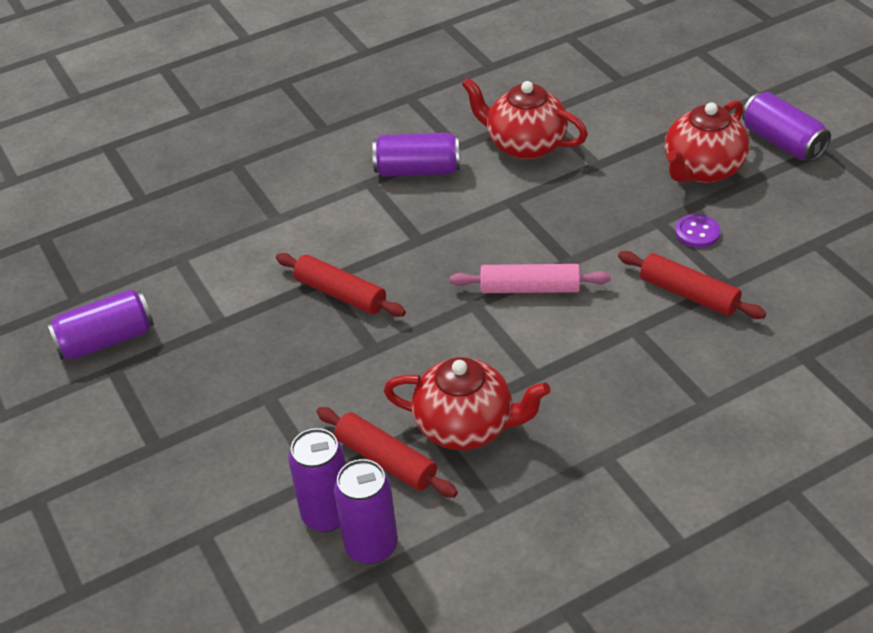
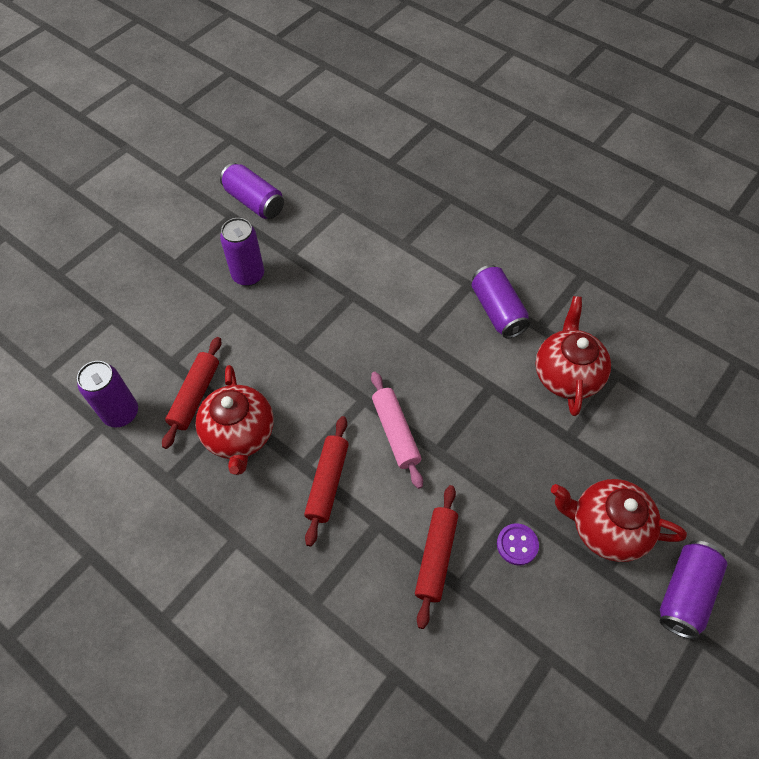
camera: 65 degrees right, 15 degrees up
red rolling pin [276,253,406,317] -> red rolling pin moved to [304,416,349,546]
purple can [288,428,346,532] -> purple can moved to [220,218,264,286]

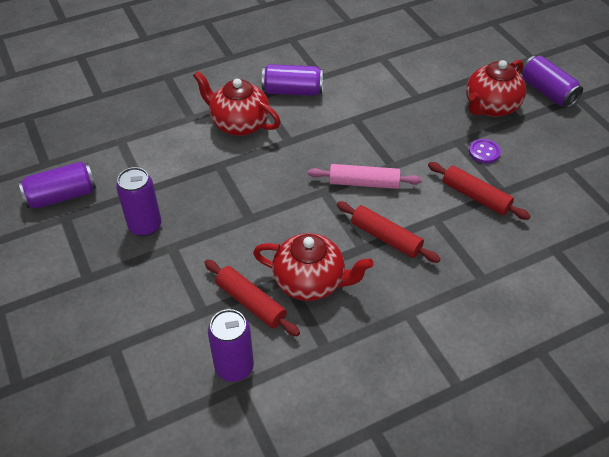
camera: 65 degrees left, 10 degrees down
red teapot [535,296,611,416] -> red teapot moved to [193,71,281,136]

